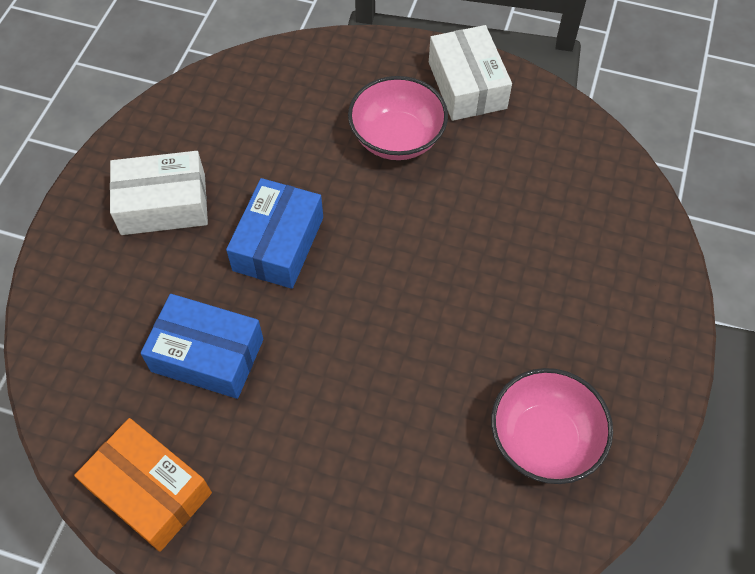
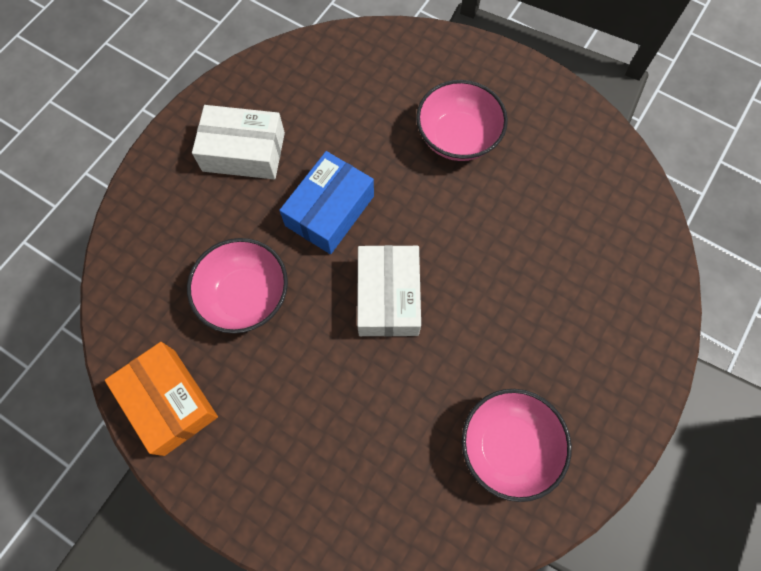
camera: 15 degrees right, 10 degrees up
blue box [141,294,263,399] -> pink bowl [187,238,288,334]
white box [429,25,512,121] -> white box moved to [357,245,421,337]

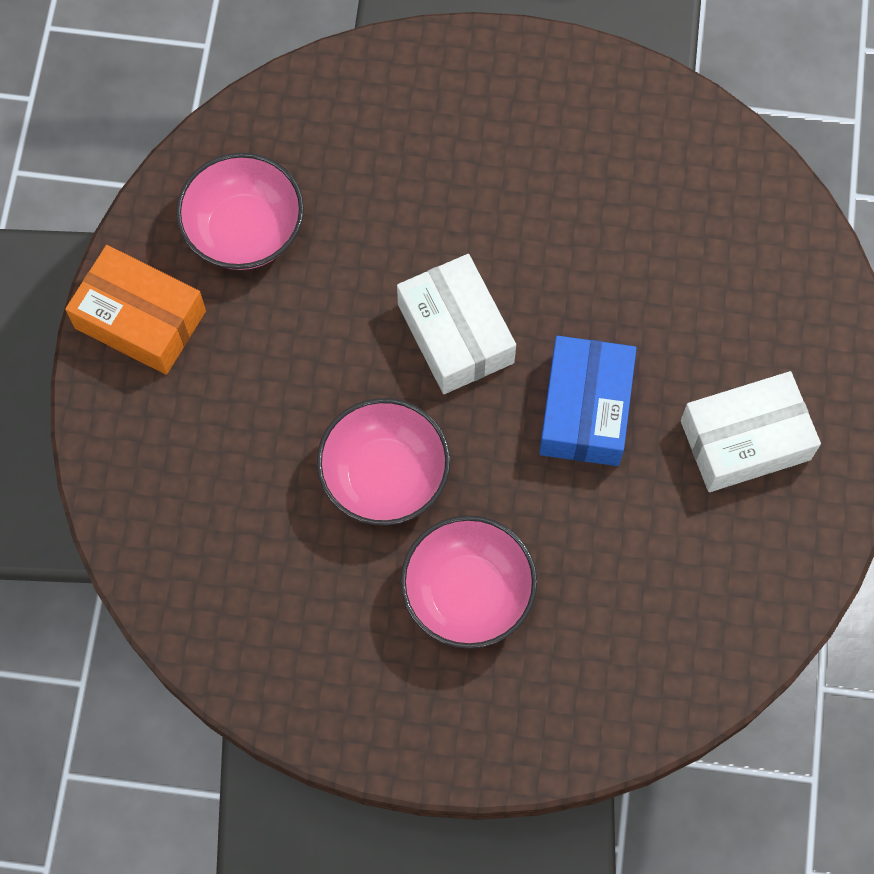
camera: 155 degrees right, 0 degrees up
orange box [105,342,218,456] -> orange box moved to [65,245,206,375]
pink bowl [187,238,288,334] -> pink bowl moved to [317,398,450,526]

